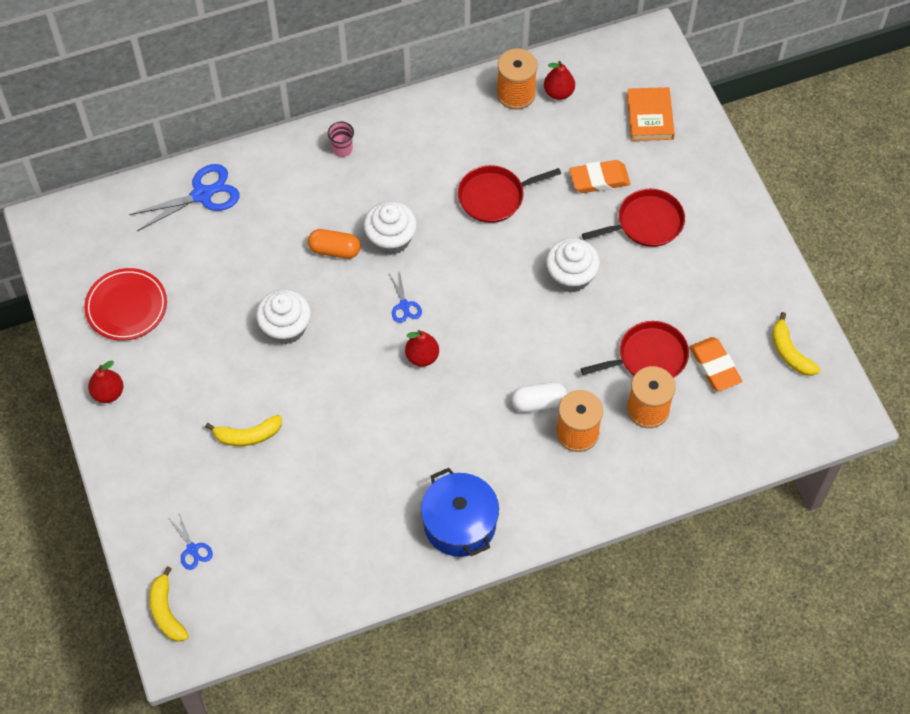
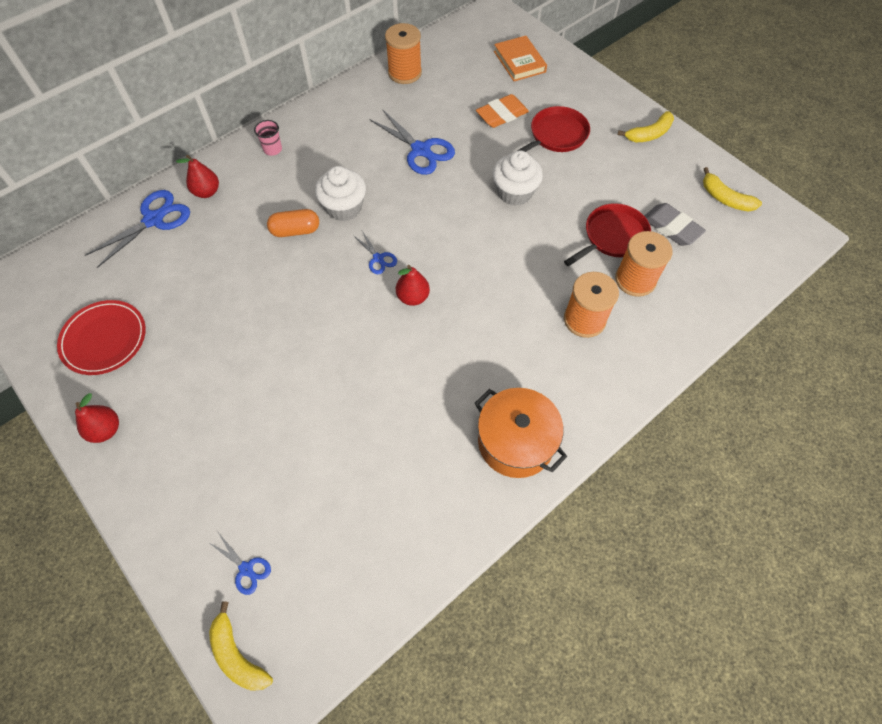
camera: 20 degrees left, 0 degrees up
yellow banana [205,415,282,446] -> yellow banana moved to [618,111,674,142]
white cupcake [256,290,311,344] -> none
blue pot [421,468,499,557] -> orange pot [475,388,567,478]
red pan [458,165,561,223] -> blue scissors [370,110,455,175]
white capsule [512,382,567,413] -> none
red pear [544,61,575,100] -> red pear moved to [176,155,219,198]
orange eraser [690,337,742,391] -> grey eraser [644,203,706,246]

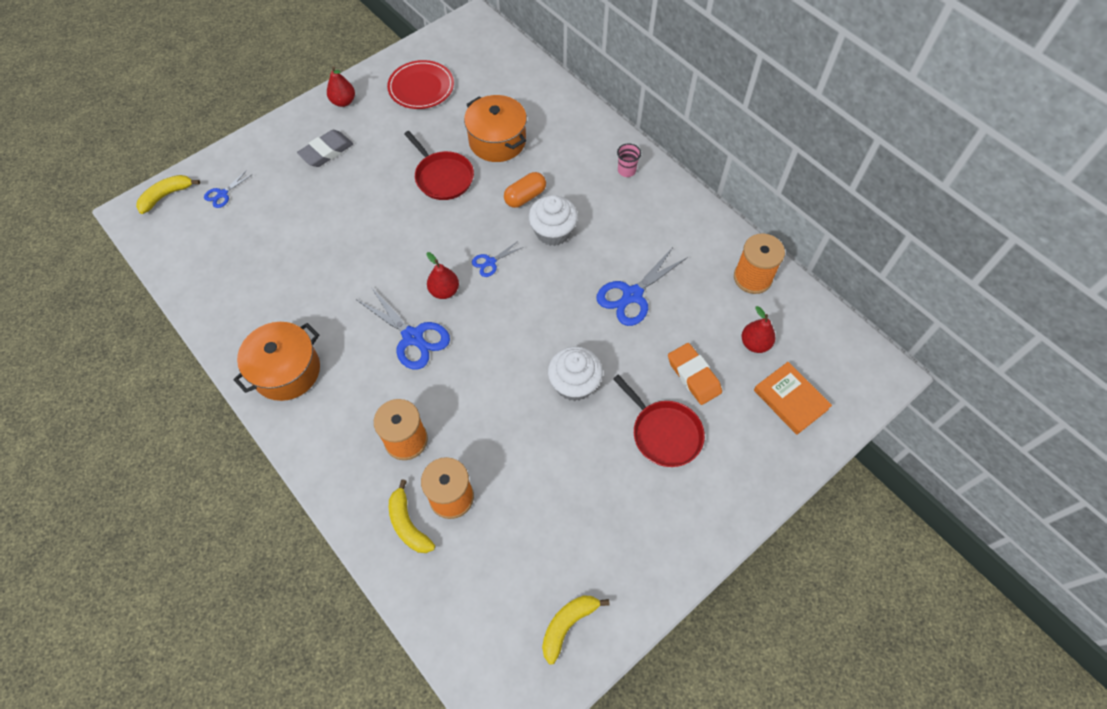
camera: 90 degrees right, 0 degrees up
blue scissors [85,190,190,268] -> blue scissors moved to [357,287,450,370]
red pear [176,155,219,198] -> red pear moved to [742,306,776,353]
orange capsule [267,209,319,237] -> orange capsule turned 60 degrees clockwise [504,172,546,208]
orange book [494,36,547,81] -> orange book turned 75 degrees clockwise [754,362,832,435]
red pan [564,203,651,266] -> red pan moved to [404,131,474,200]
yellow banana [618,111,674,142] -> yellow banana moved to [389,479,435,553]
grey eraser [644,203,706,246] -> grey eraser moved to [297,130,353,167]
none -> orange pot [464,95,527,162]

